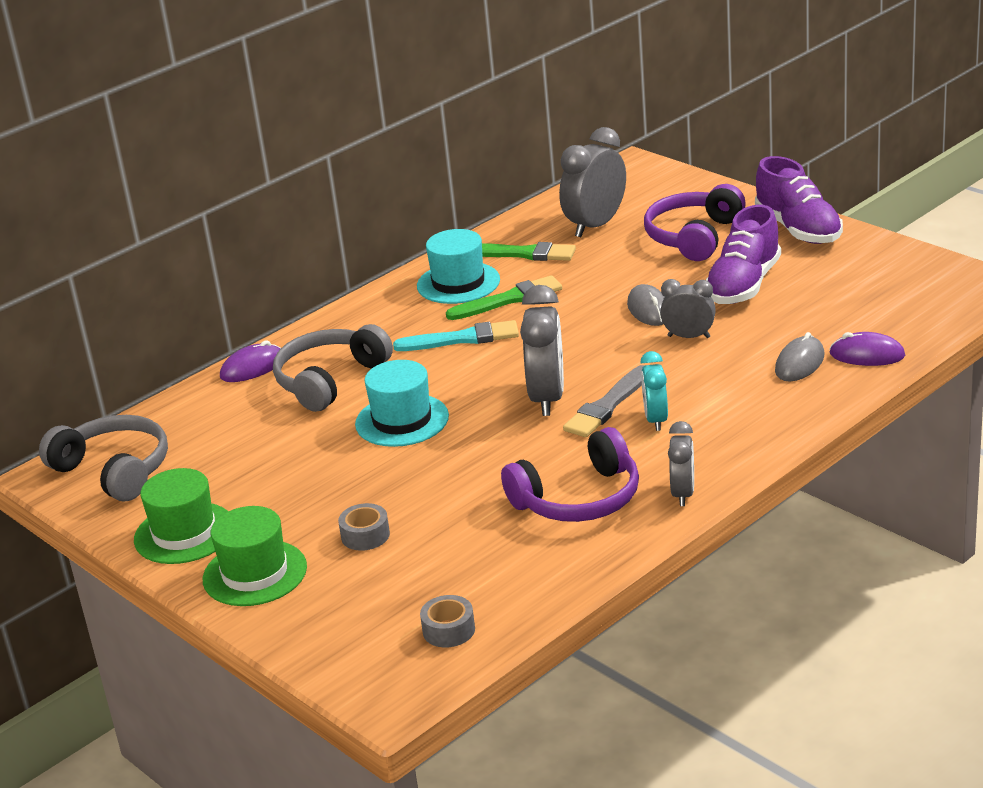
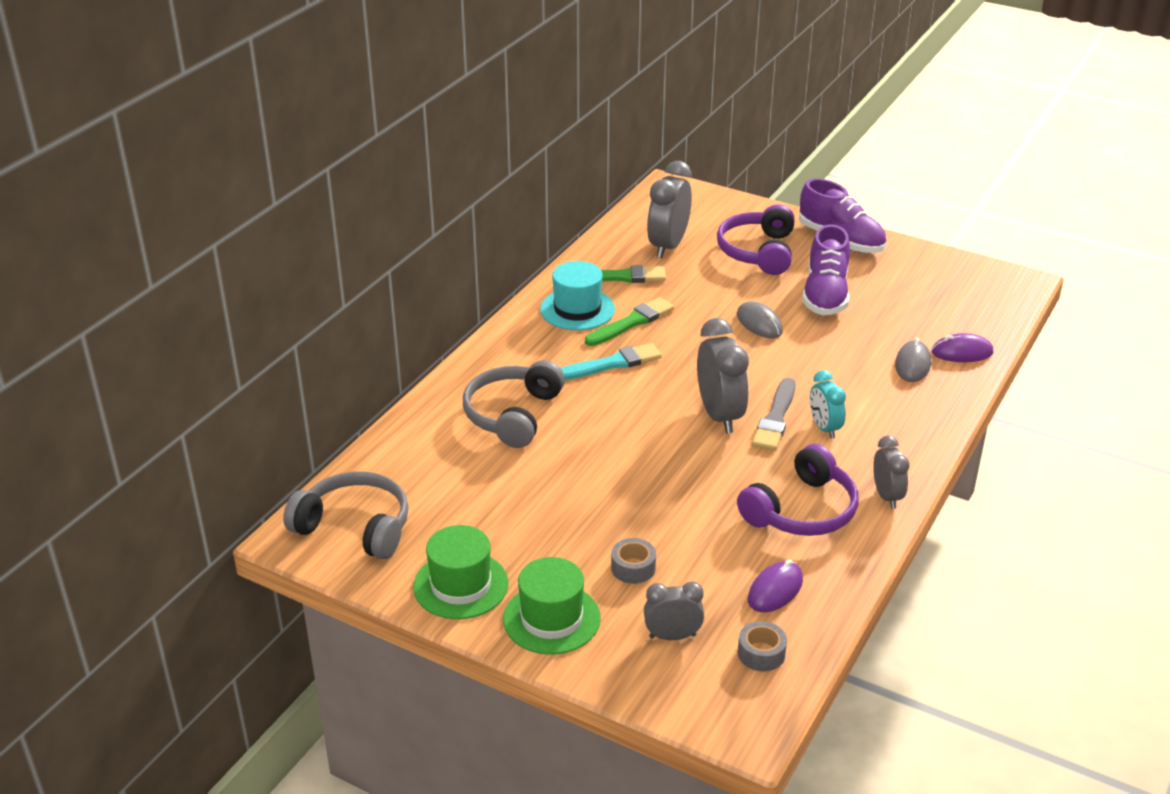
camera: 20 degrees left, 5 degrees up
purple mouse [220,340,281,382] -> purple mouse moved to [748,560,803,612]
turquoise hat [355,360,449,447] -> none
grey clock [660,279,716,338] -> grey clock moved to [644,581,704,640]

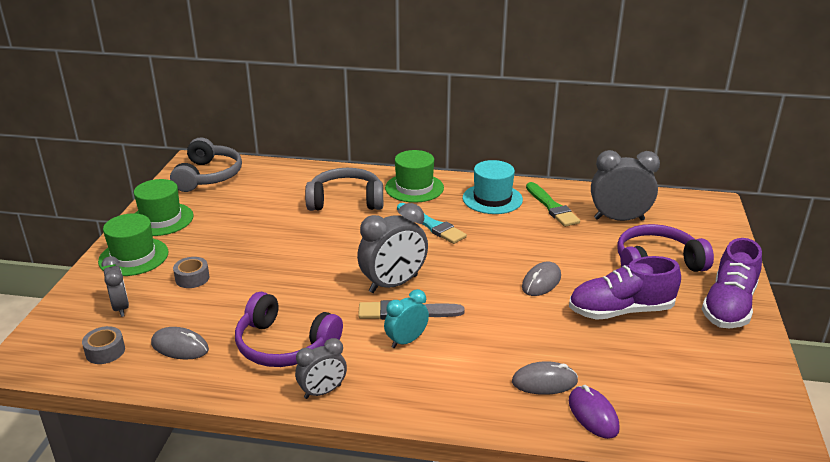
camera: 70 degrees right, 5 degrees down
green brush [585,297,674,346] -> none
purple mouse [748,560,803,612] -> grey mouse [151,327,209,359]
none -> green hat [385,150,444,203]

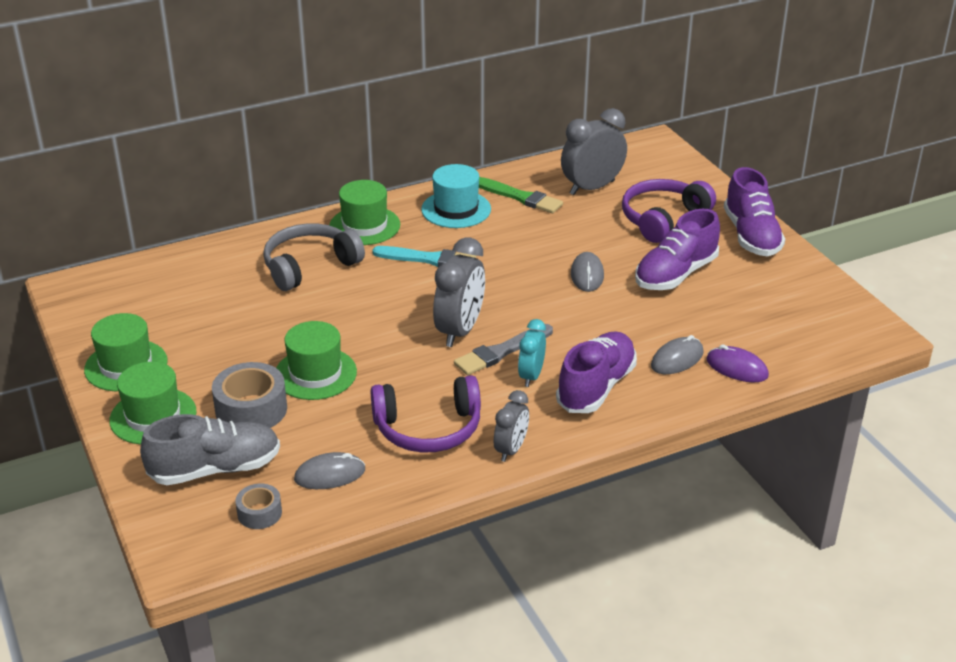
camera: 35 degrees left, 5 degrees up
grey clock [102,256,129,317] -> grey shoe [140,414,280,485]
grey headphones [170,138,242,192] -> none
grey tape [173,257,209,288] -> grey tape [212,362,287,428], size x1.77
none -> green hat [276,321,357,400]
none -> purple shoe [556,331,637,413]

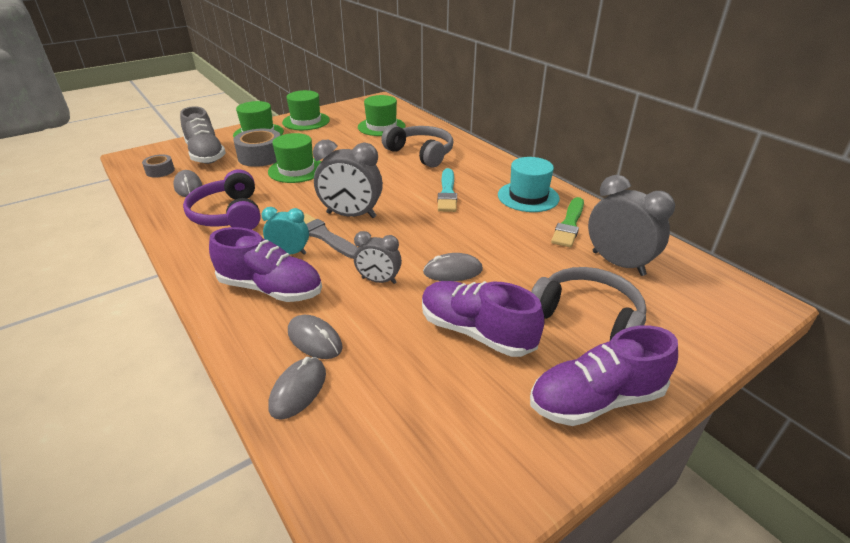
camera: 80 degrees right, 0 degrees up
green hat [329,180,400,245] -> green hat moved to [358,95,405,136]
grey clock [494,390,529,462] -> grey clock moved to [354,231,402,284]
purple headphones [622,179,716,243] -> grey headphones [531,267,647,340]
purple mouse [706,345,769,382] -> grey mouse [269,357,326,419]

